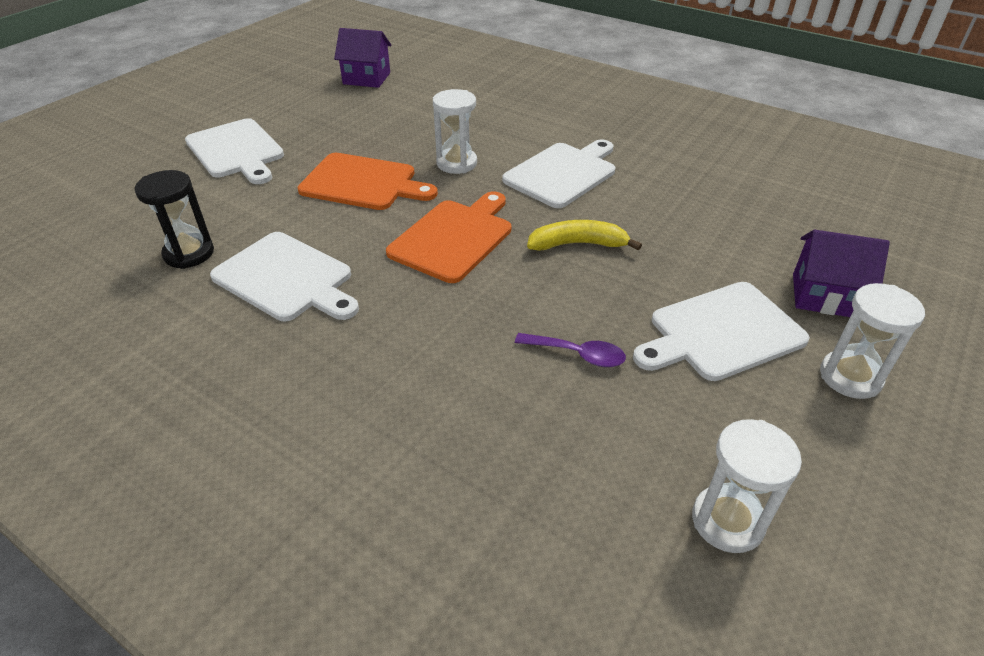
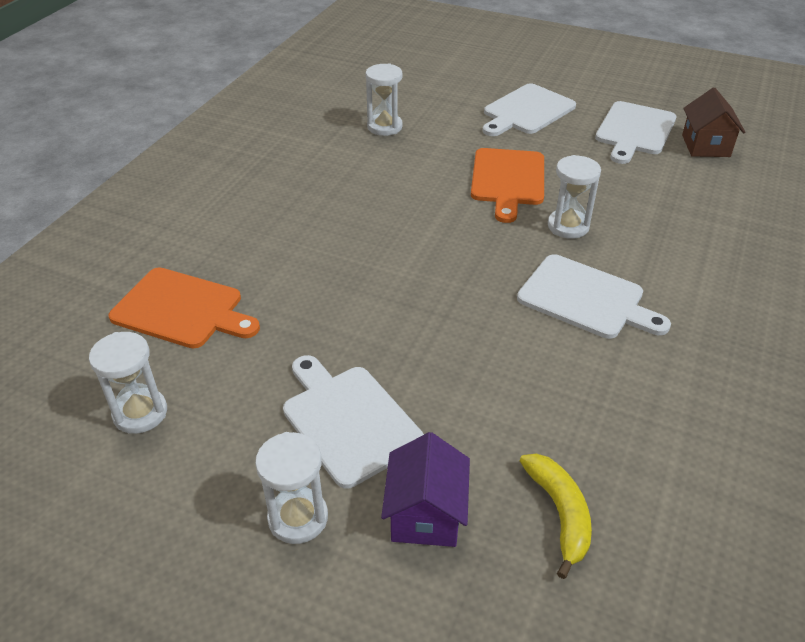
camera: 80 degrees right, 0 degrees up
black hourglass [135,170,214,269] -> white hourglass [366,63,403,136]
white cutting board [210,232,359,321] -> white cutting board moved to [595,101,676,164]
purple house [334,28,392,88] -> brown house [682,87,745,157]
orange cutting board [386,192,511,283] -> orange cutting board moved to [109,267,260,349]
purple spoon [515,333,626,367] -> none
yellow banana [527,220,642,251] -> yellow banana moved to [520,453,592,579]

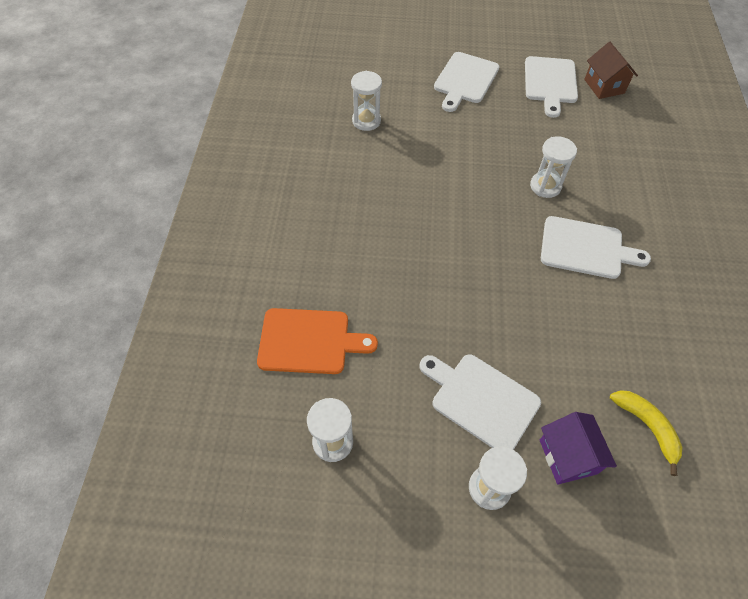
camera: 20 degrees left, 15 degrees up
orange cutting board [471,148,544,223] -> none

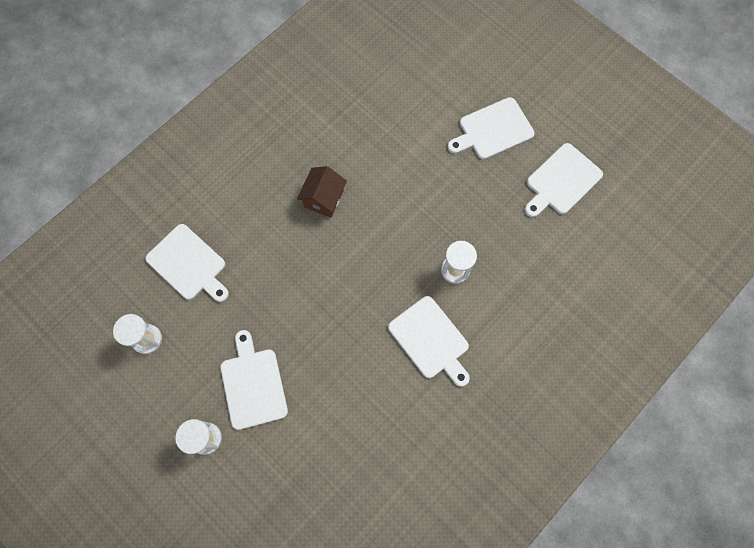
camera: 40 degrees right, 15 degrees up
orange cutting board [257,308,378,374] -> white cutting board [145,224,229,302]
white hourglass [351,71,382,131] -> none
purple house [540,412,617,485] -> none
brown house [584,42,638,99] -> brown house moved to [297,166,347,217]
yellow banana [610,390,682,476] -> none

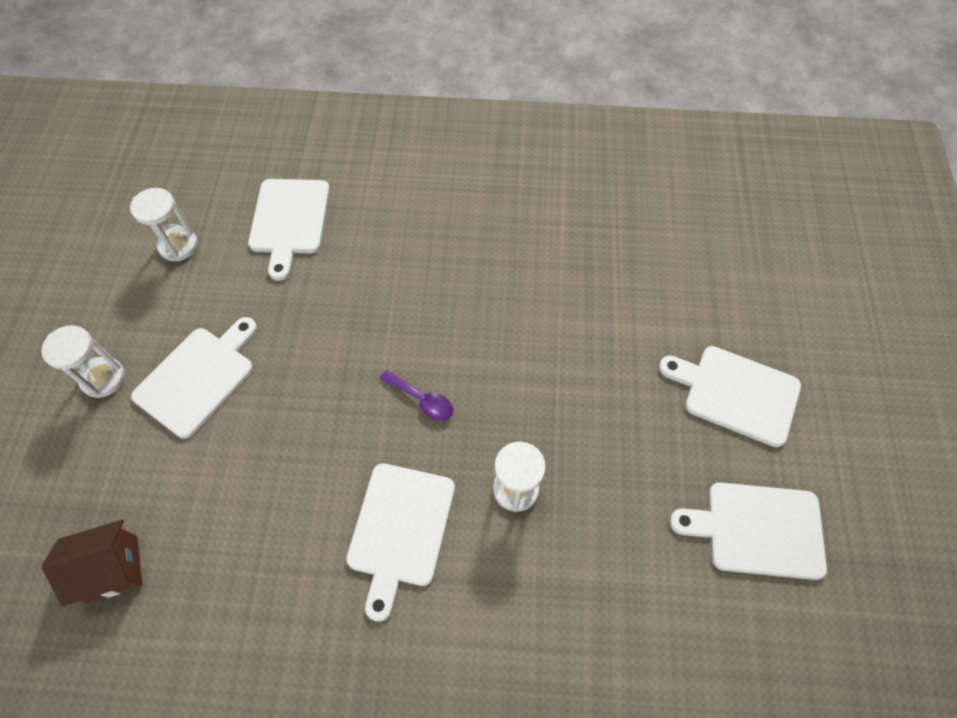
camera: 50 degrees right, 10 degrees down
brown house [297,166,347,217] -> brown house moved to [42,520,142,607]
none -> purple spoon [379,370,453,420]

